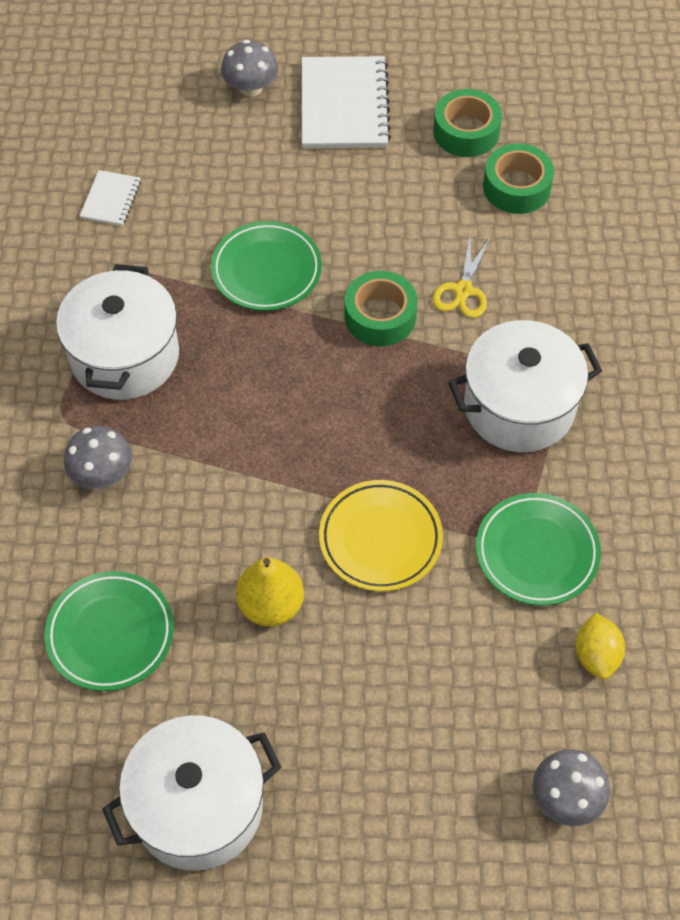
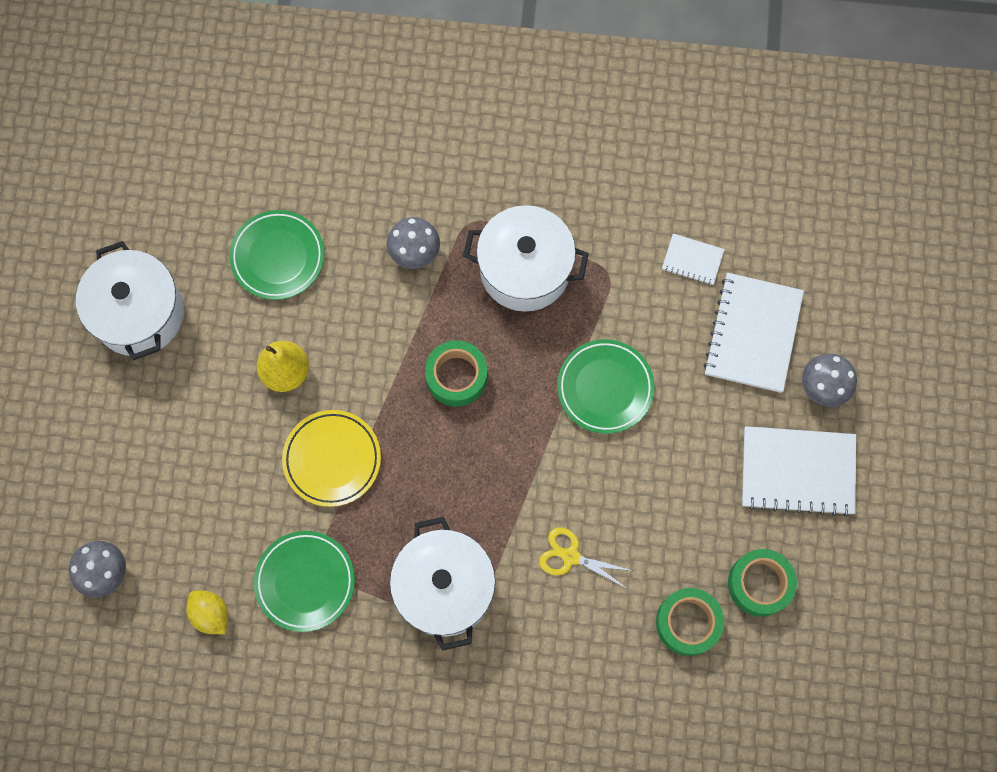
camera: 95 degrees right, 15 degrees up
green tape [345,271,417,346] -> green tape moved to [425,340,488,407]
yellow lemon [575,613,625,679] -> yellow lemon turned 45 degrees clockwise [187,590,228,634]
none -> white notebook [703,273,804,393]

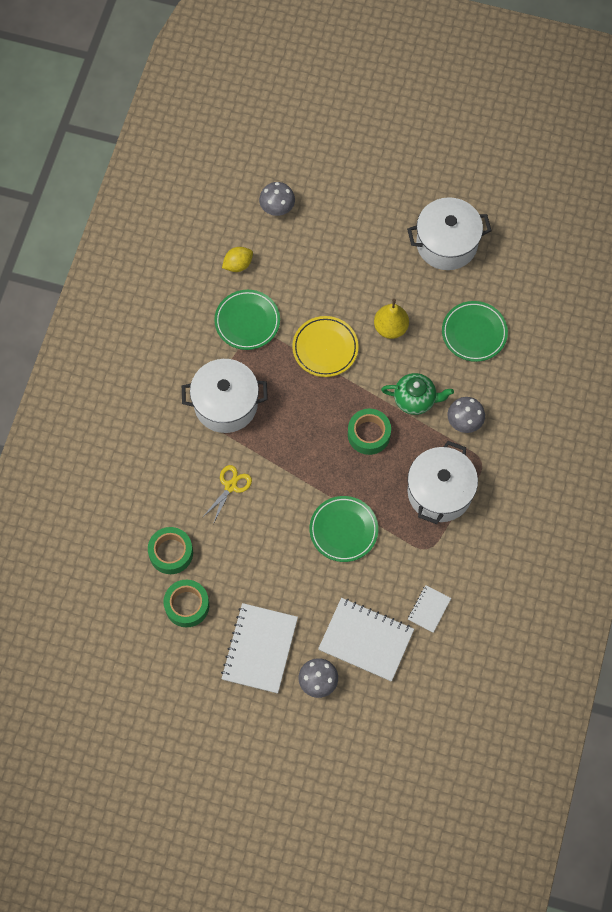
camera: 100 degrees right, 5 degrees down
none -> green teapot [381,373,454,415]

